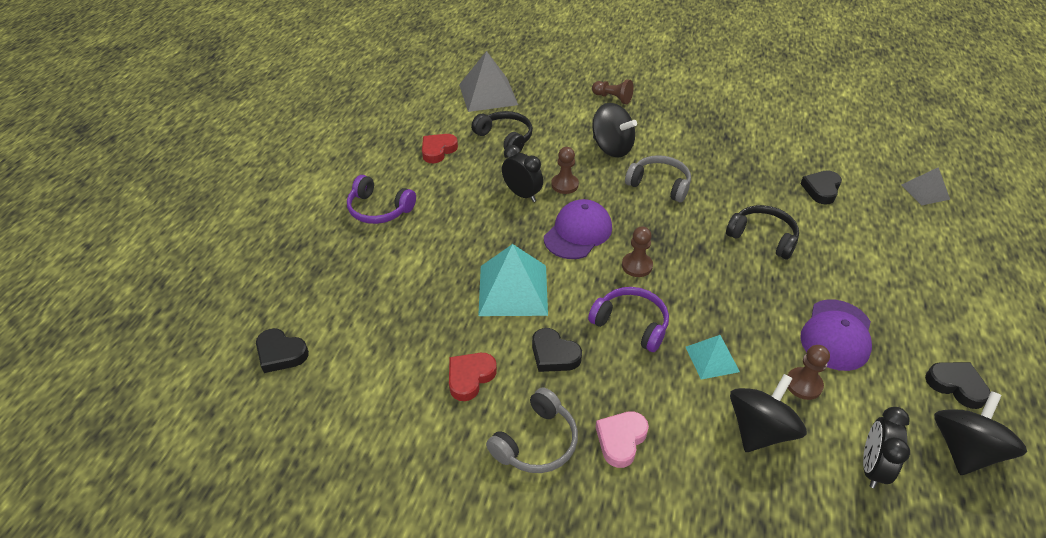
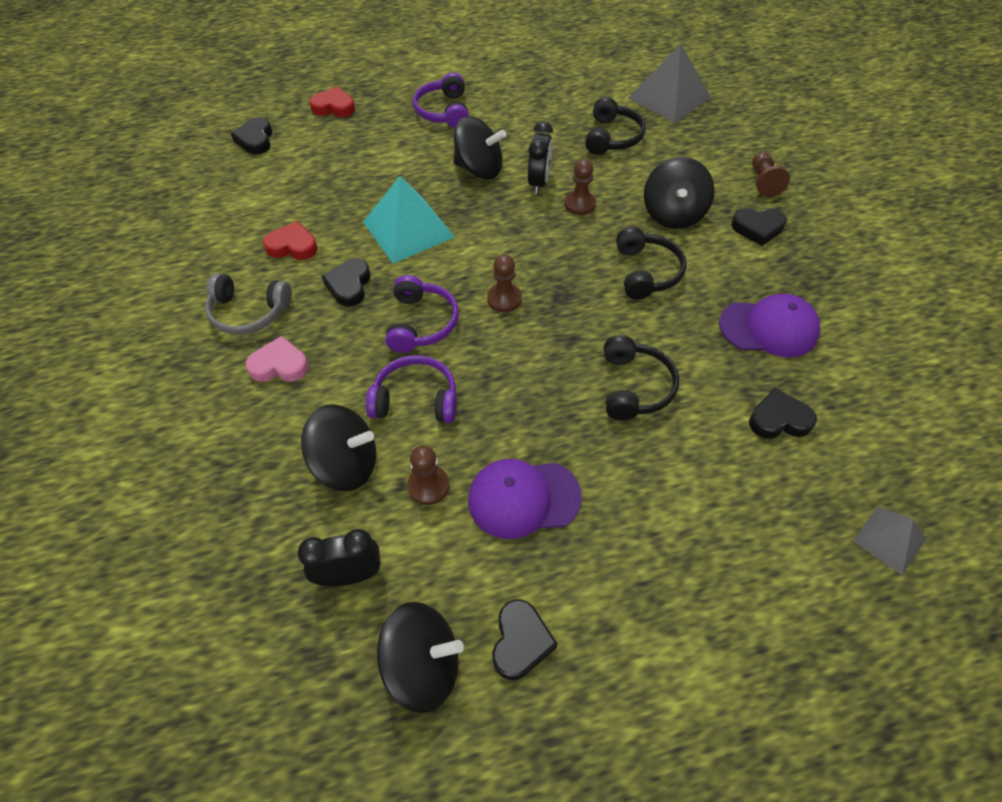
camera: 60 degrees right, 10 degrees up
red heart [422,134,458,163] -> red heart moved to [309,87,355,117]
purple cap [544,199,612,259] -> purple cap moved to [719,294,820,357]
grey headphones [625,155,691,202] -> black headphones [616,227,687,299]
turquoise pyramid [686,335,740,380] -> purple headphones [366,355,457,423]
none -> black spinning top [453,116,506,180]
none -> black heart [731,208,787,246]

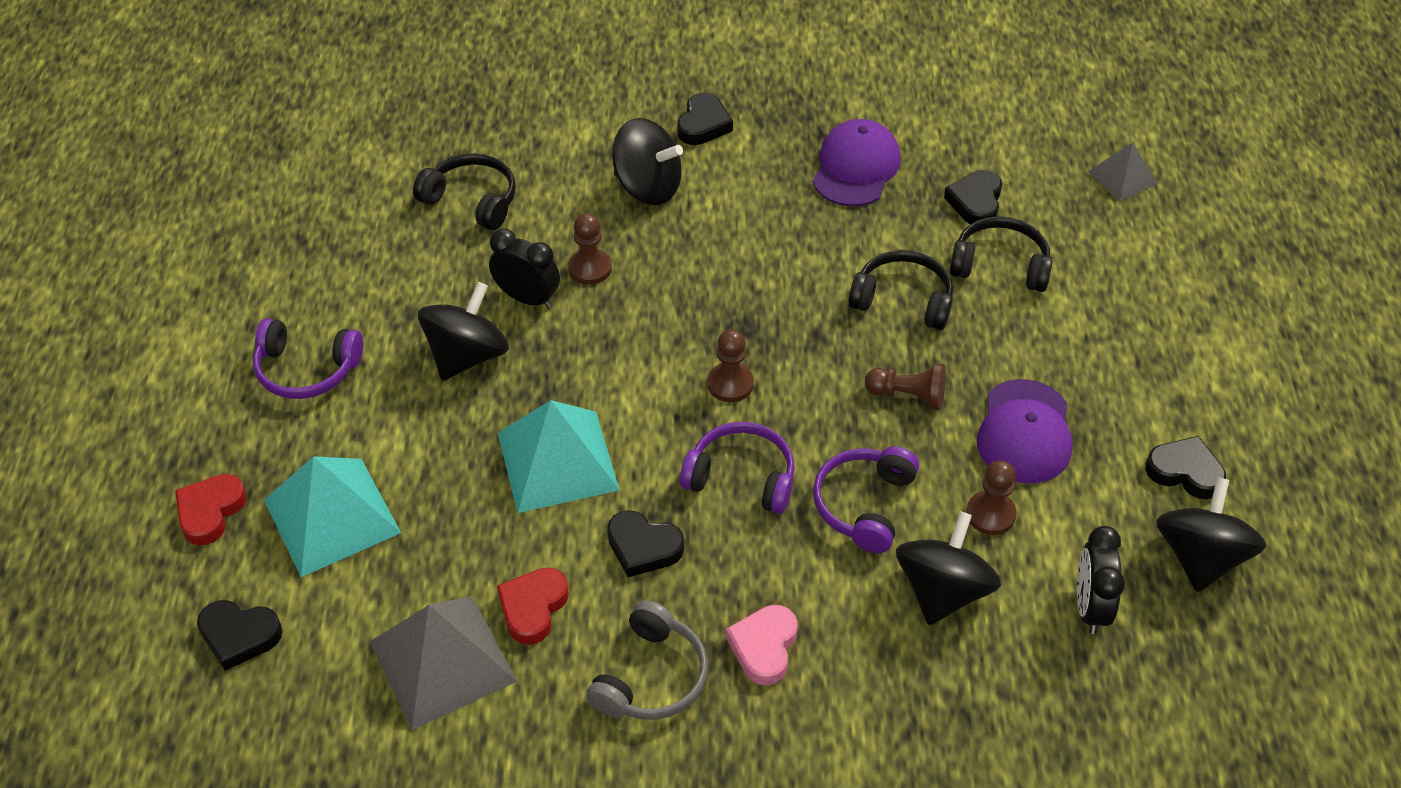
camera: 75 degrees left, 5 degrees down
black headphones [616,227,687,299] -> black headphones moved to [950,216,1052,292]
grey pyramid [628,43,711,123] -> grey pyramid moved to [370,596,517,730]
brown pawn [752,152,790,197] -> brown pawn moved to [865,363,946,410]
none -> turquoise pyramid [264,456,401,577]

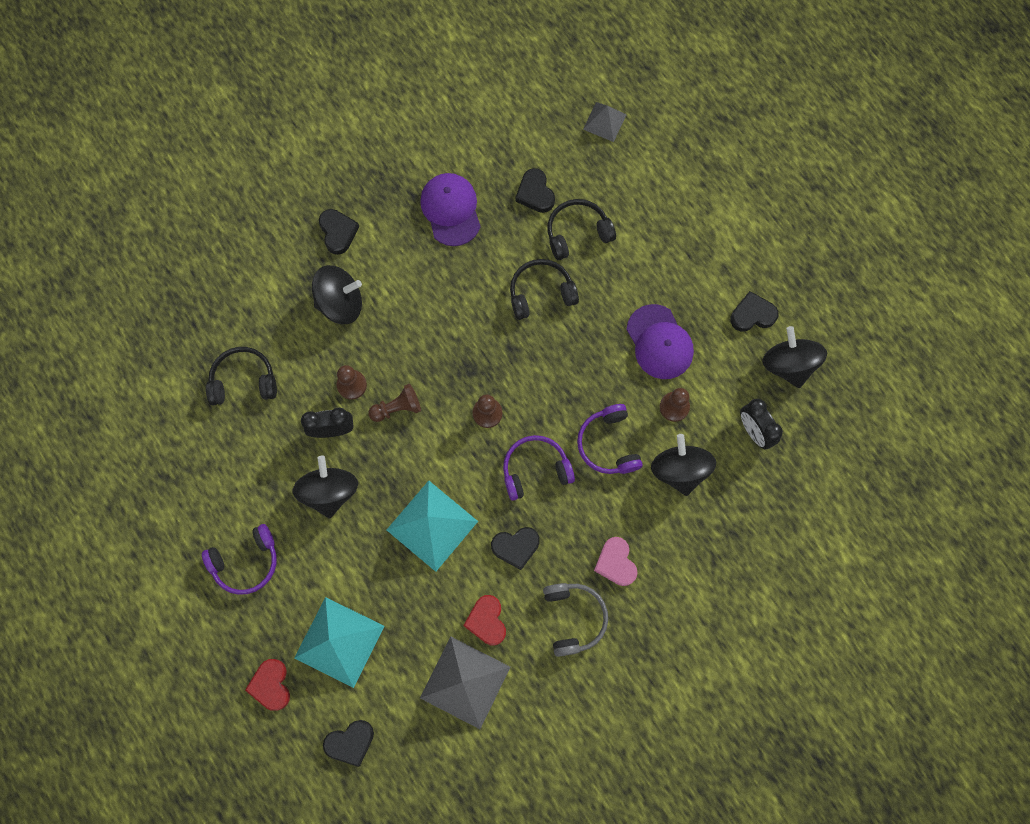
camera: 35 degrees left, 25 degrees up
brown pawn [865,363,946,410] -> brown pawn moved to [368,384,421,422]

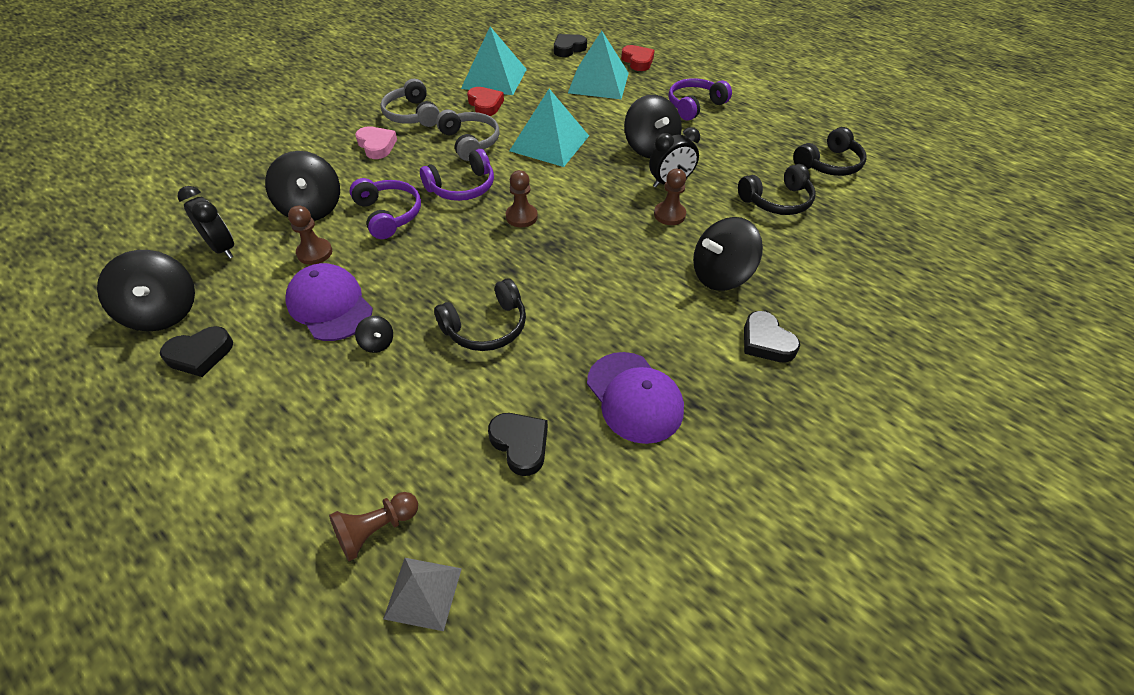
camera: 165 degrees right, 25 degrees down
brown pawn [368,384,421,422] -> brown pawn moved to [329,492,418,561]
grey pyramid [420,637,510,729] -> turquoise pyramid [461,27,527,95]
black heart [491,527,540,570] -> grey headphones [436,109,500,161]
black headphones [548,199,616,260] -> black headphones moved to [793,127,866,176]
none -> black spinning top [355,316,393,353]

